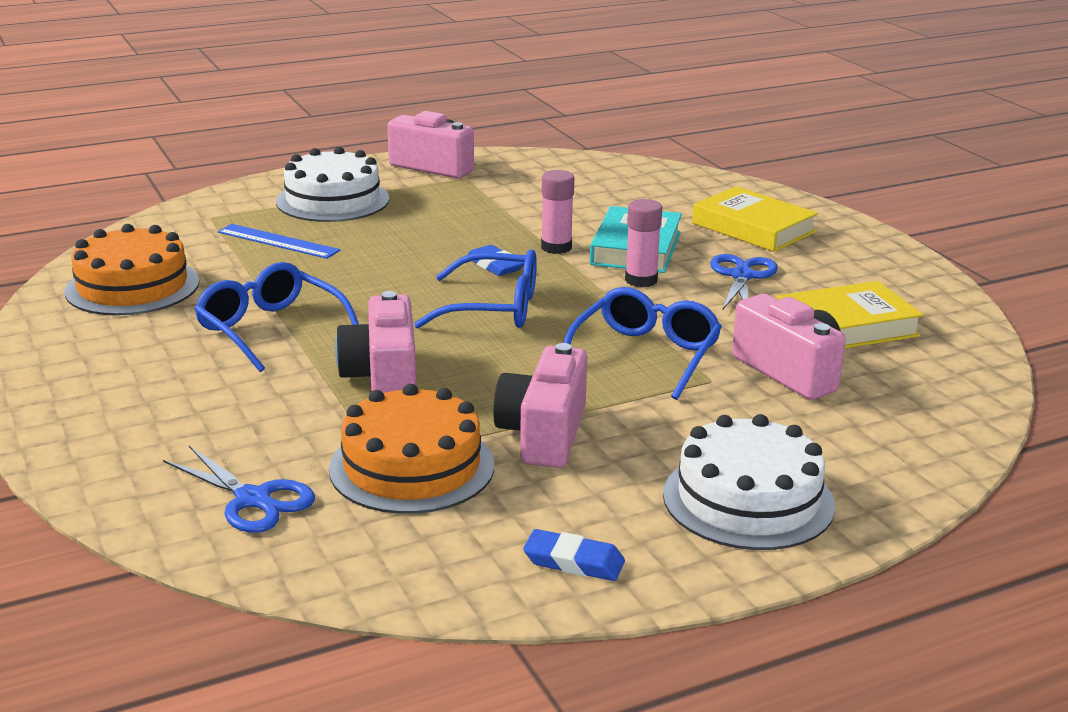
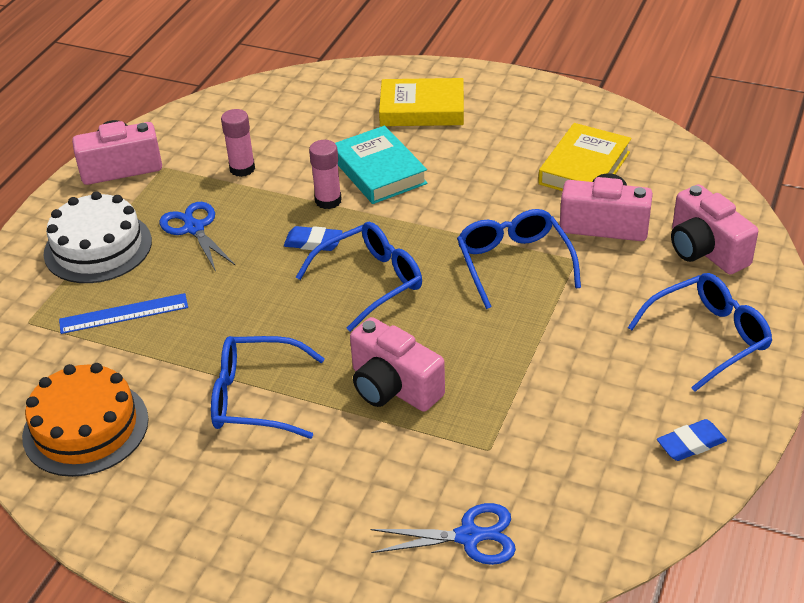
camera: 40 degrees left, 15 degrees up
orange cake [329,384,494,514] -> none
pink camera [493,343,587,468] -> pink camera moved to [671,184,758,274]
pink glue stick [625,199,662,287] -> pink glue stick moved to [221,109,255,177]
white cake [663,414,835,550] -> blue glasses [628,273,772,392]
blue scissors [710,254,778,310] -> blue scissors moved to [159,202,236,272]

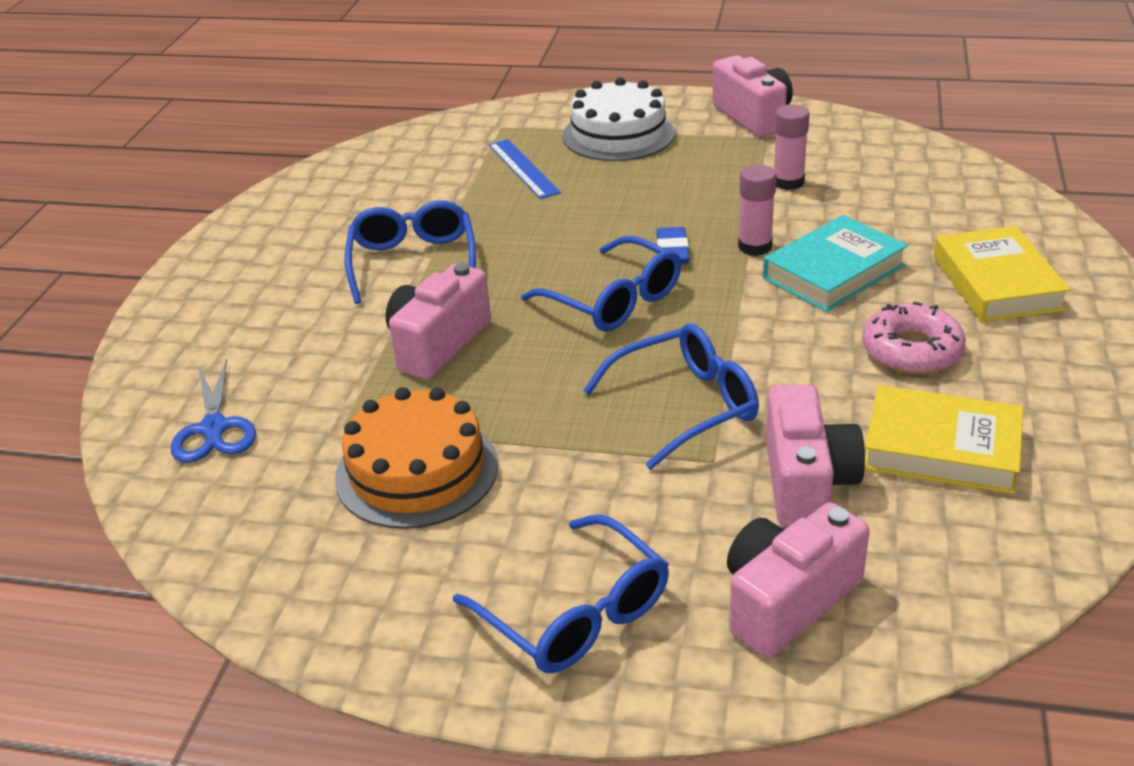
camera: 80 degrees right, 5 degrees down
orange cake [22,363,149,477] -> orange cake moved to [335,387,498,529]
blue scissors [159,202,236,272] -> none
blue eraser [657,419,727,461] -> none
none -> pink donut [862,302,966,374]

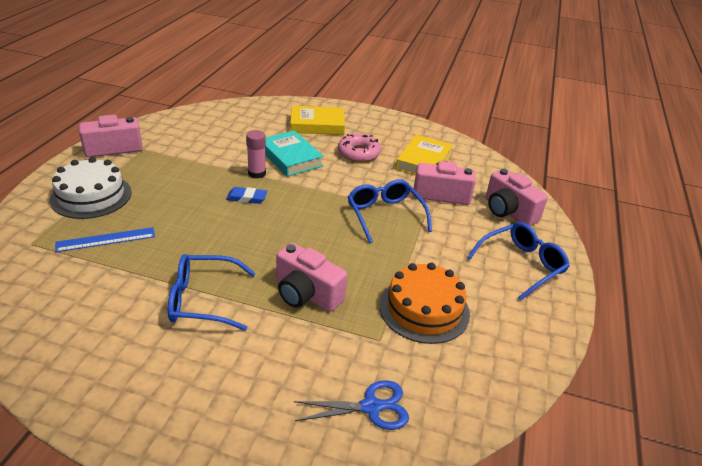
camera: 90 degrees left, 0 degrees up
blue glasses [521,236,681,332] -> none
pink glue stick [774,104,810,190] -> none

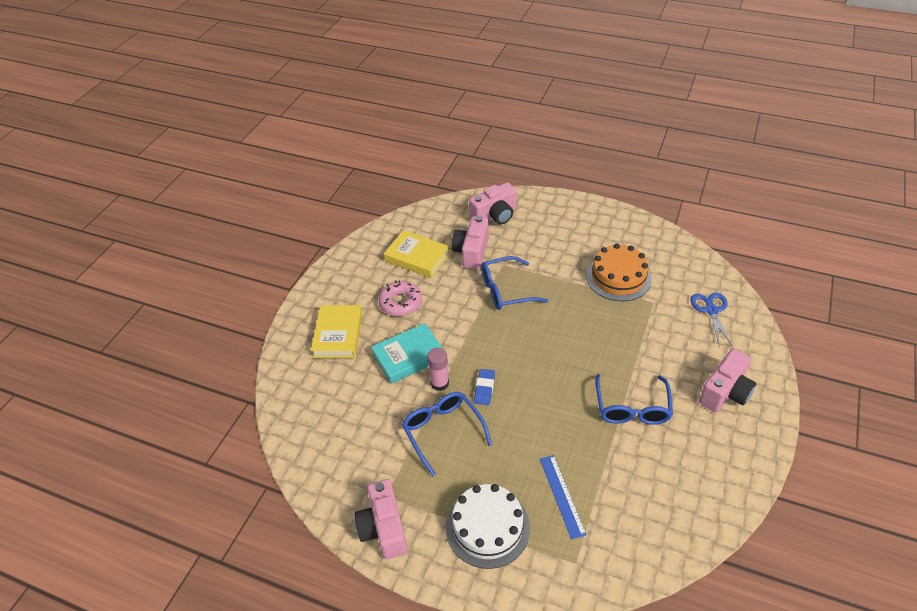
camera: 80 degrees left, 10 degrees up
pink camera [276,243,347,312] -> pink camera moved to [699,349,756,412]
blue glasses [467,222,570,301] -> blue glasses moved to [402,392,492,477]

